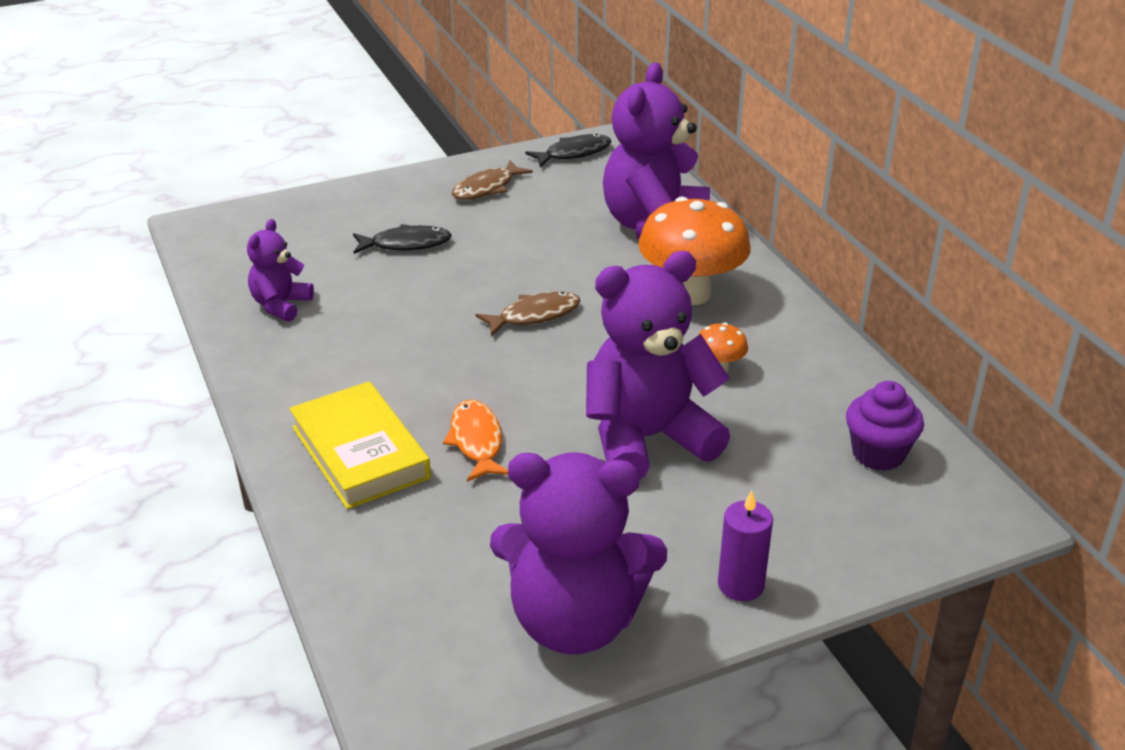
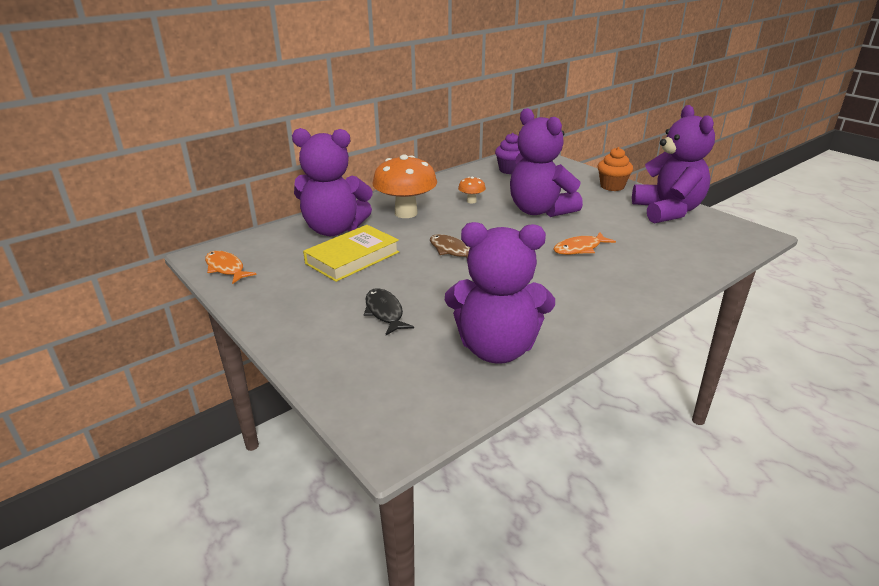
camera: 105 degrees left, 5 degrees down
purple teddy bear [247,219,314,322] -> purple teddy bear [445,222,555,364], size x1.99
yellow book [289,381,431,509] -> yellow book moved to [303,225,399,282]
brown fish [452,160,533,200] -> none
black fish [525,134,612,167] -> orange fish [205,251,257,284]
purple candle [718,490,773,601] -> orange cupcake [598,147,633,191]

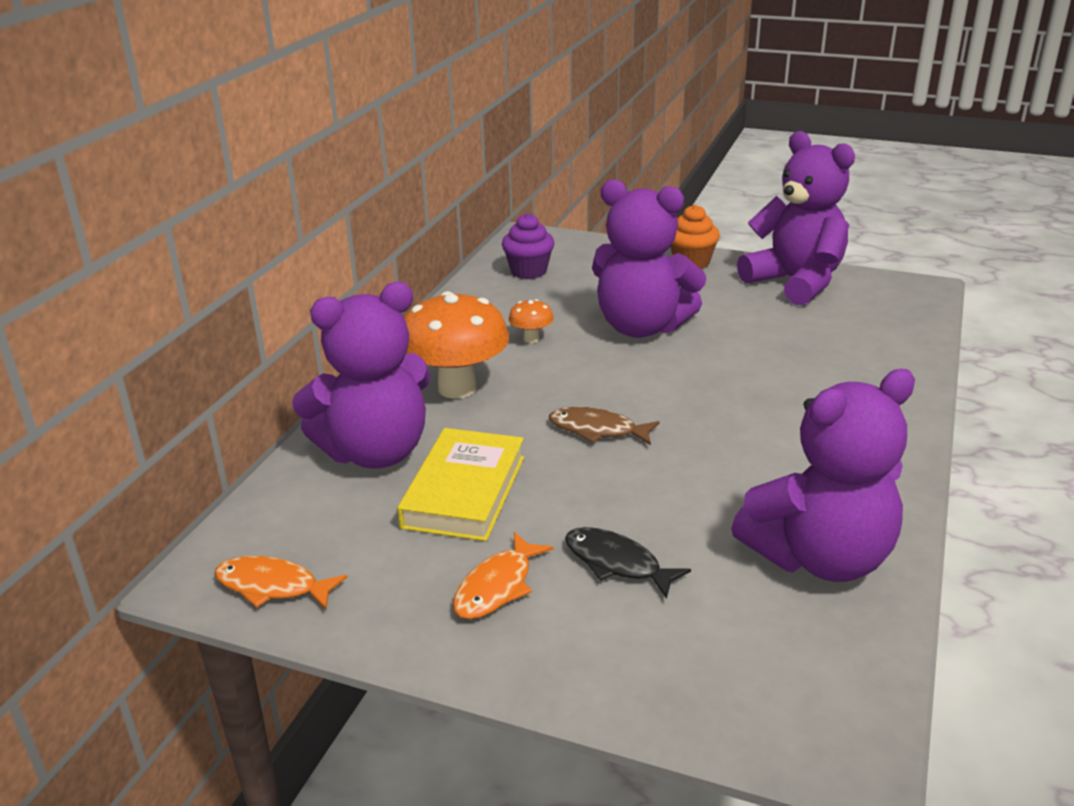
camera: 30 degrees left, 0 degrees up
orange fish [553,232,616,255] -> orange fish moved to [453,532,553,619]

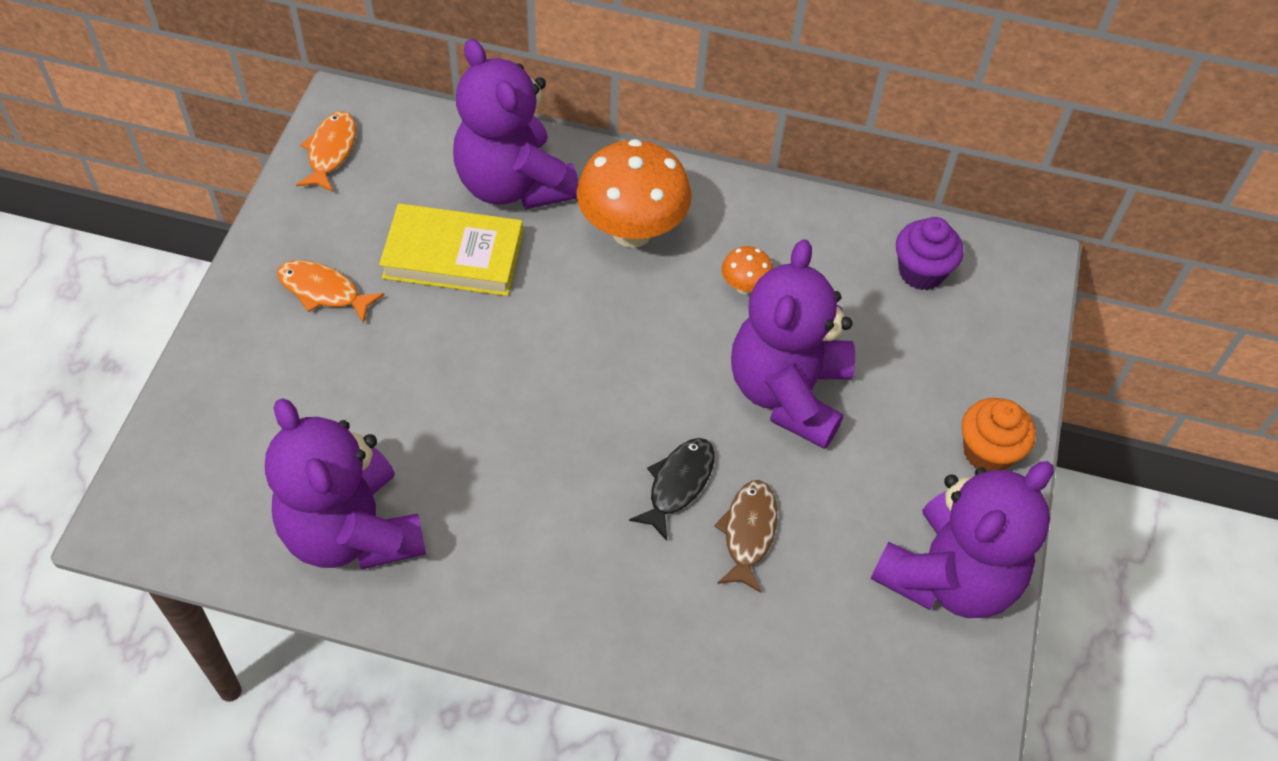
camera: 80 degrees right, 25 degrees up
brown fish [549,407,660,445] -> brown fish moved to [714,480,777,593]
black fish [565,527,691,599] -> black fish moved to [629,438,715,541]

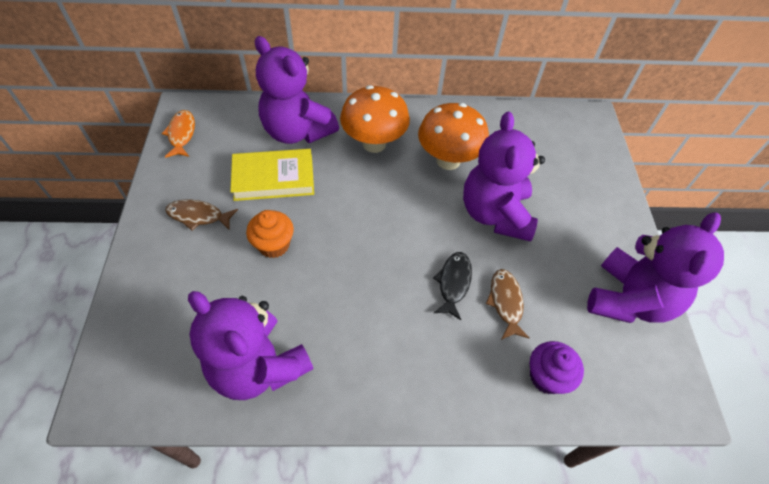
camera: 15 degrees left, 0 degrees up
orange fish [277,260,384,324] -> brown fish [165,199,238,231]
orange mushroom [722,246,773,294] -> orange mushroom [418,103,489,170], size x2.23
purple cupcake [896,217,963,290] -> purple cupcake moved to [530,341,584,394]
orange cupcake [962,398,1036,471] -> orange cupcake moved to [246,210,294,258]

